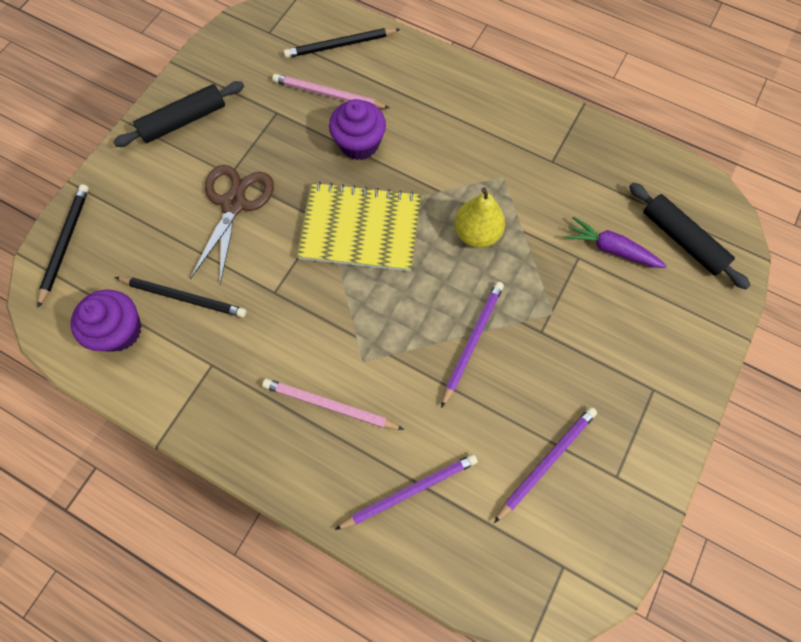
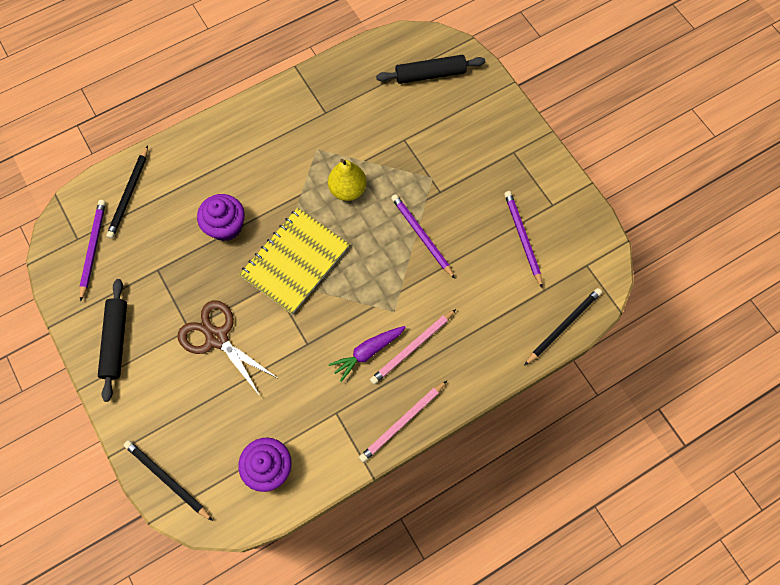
camera: 60 degrees left, 0 degrees up
black pencil [115,277,247,318] -> black pencil moved to [524,288,602,366]
pink pencil [272,74,389,109] -> pink pencil moved to [359,381,447,463]
purple pencil [335,454,478,530] -> purple pencil moved to [79,200,106,302]
purple carrot [565,216,667,268] -> purple carrot moved to [329,326,406,382]

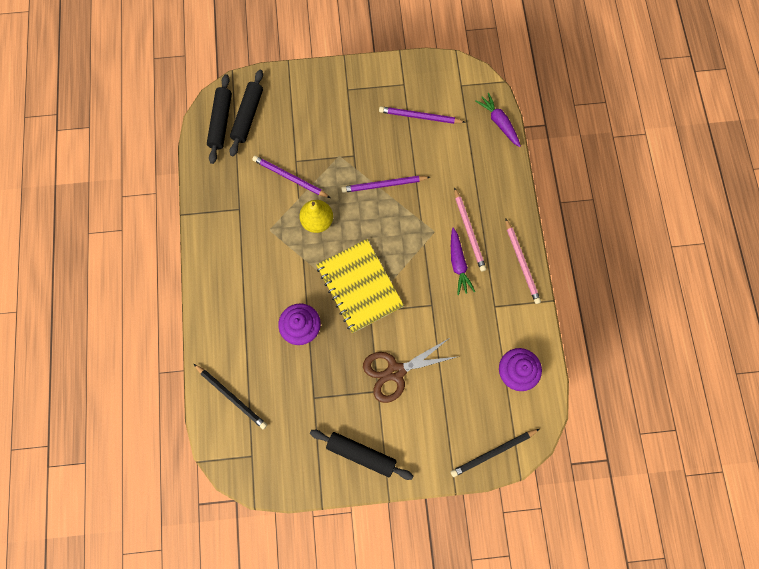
camera: 65 degrees left, 5 degrees up
purple pencil [79,200,106,302] -> purple pencil moved to [252,155,330,198]
black pencil [524,288,602,366] -> purple carrot [475,93,521,147]
none -> black rolling pin [207,74,232,164]

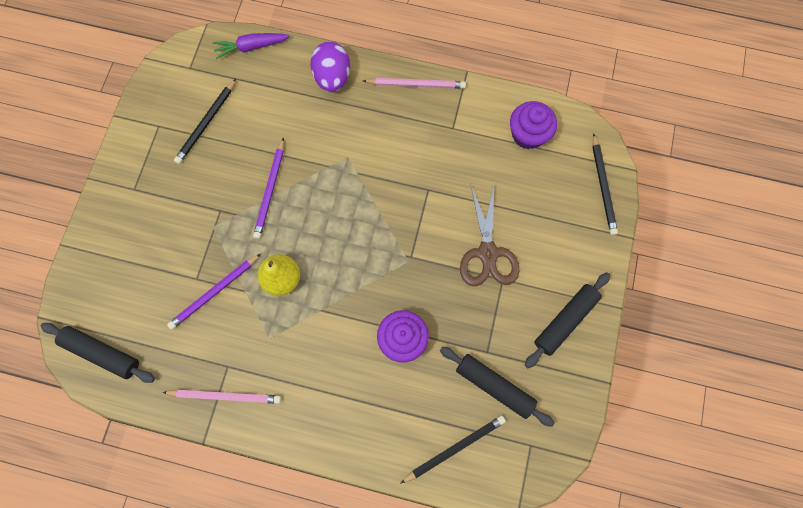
camera: 70 degrees left, 0 degrees up
black rolling pin [230,70,263,156] -> black rolling pin moved to [440,346,554,427]
yellow notebook [316,239,404,333] -> none
purple pencil [379,106,466,124] -> black pencil [174,79,236,164]
purple carrot [451,228,475,295] -> none
pink pencil [454,187,486,272] -> pink pencil moved to [162,389,281,404]
none -> purple egg [311,42,350,92]

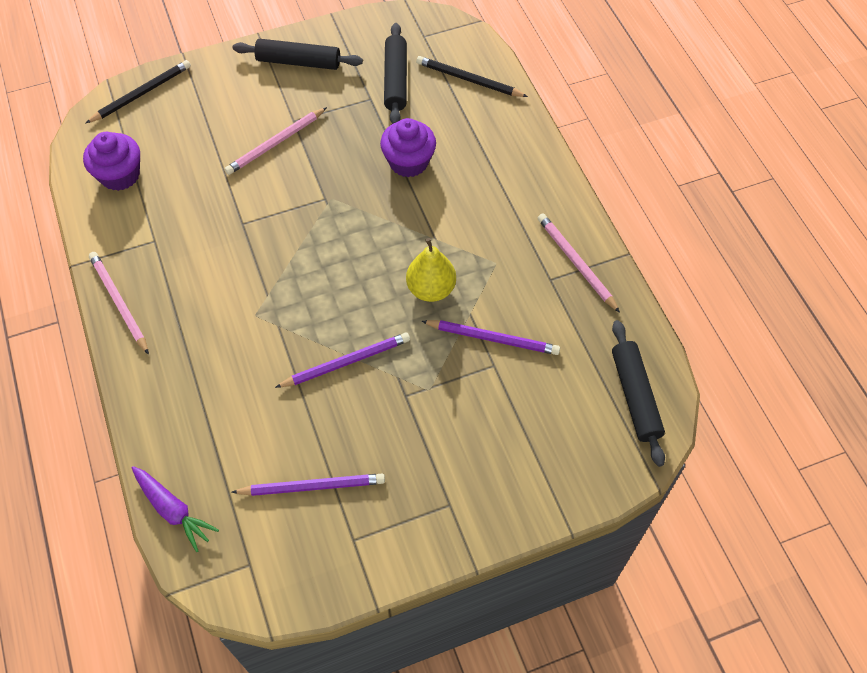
camera: 125 degrees left, 15 degrees down
black pencil [174,79,236,164] -> purple pencil [231,474,385,496]
purple egg [311,42,350,92] -> none
brown scissors [460,183,519,286] -> pink pencil [225,107,327,175]

